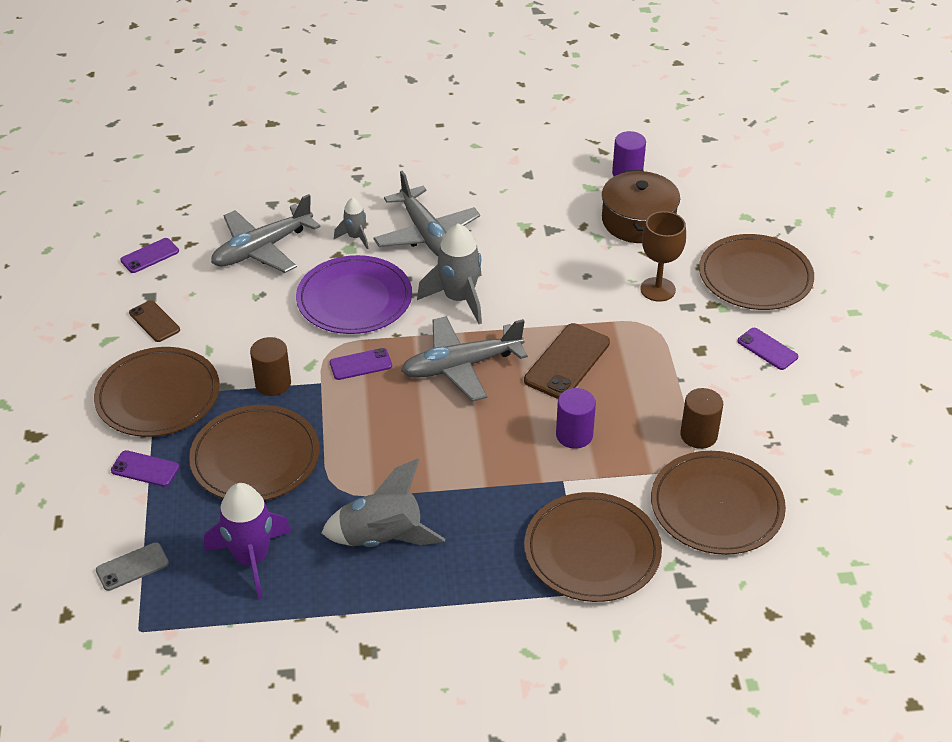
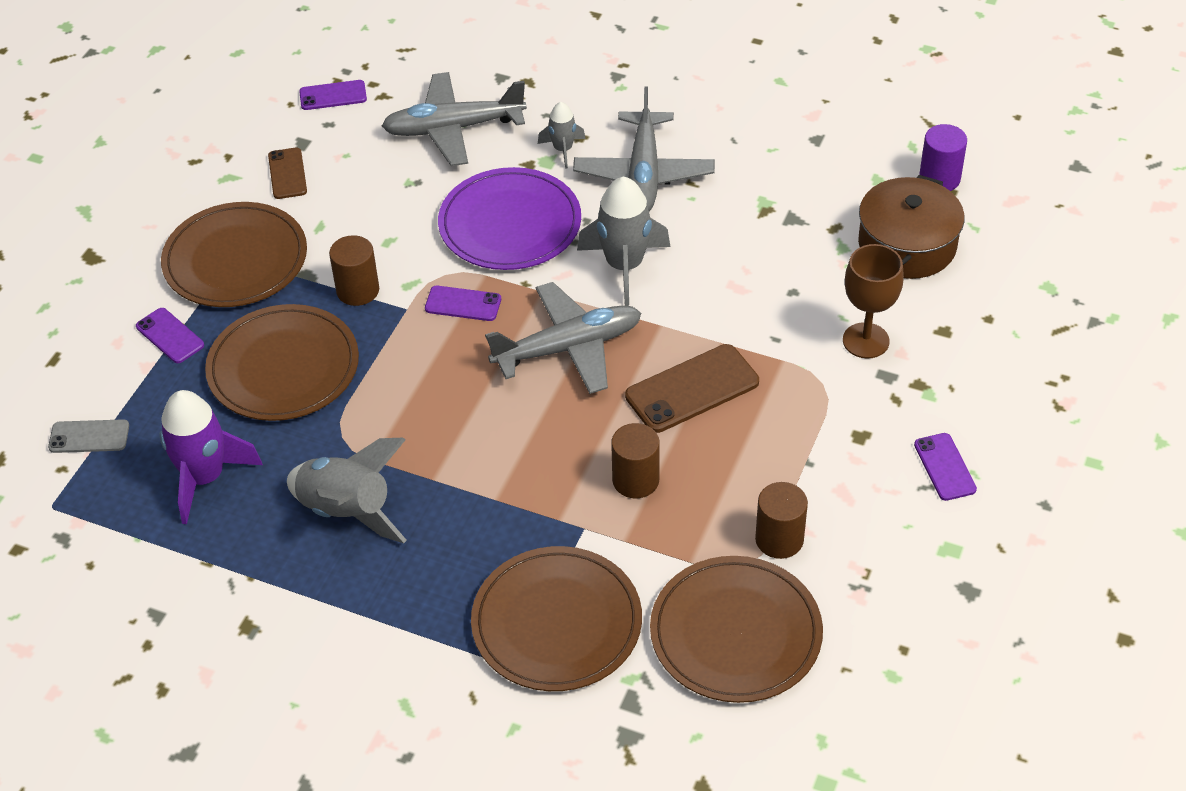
camera: 30 degrees right, 5 degrees up
grey plane [401,316,528,402] -> grey plane turned 150 degrees clockwise [485,282,641,394]
purple cylinder [556,388,596,449] -> brown cylinder [611,423,660,498]
brown plate [699,234,814,310] -> none

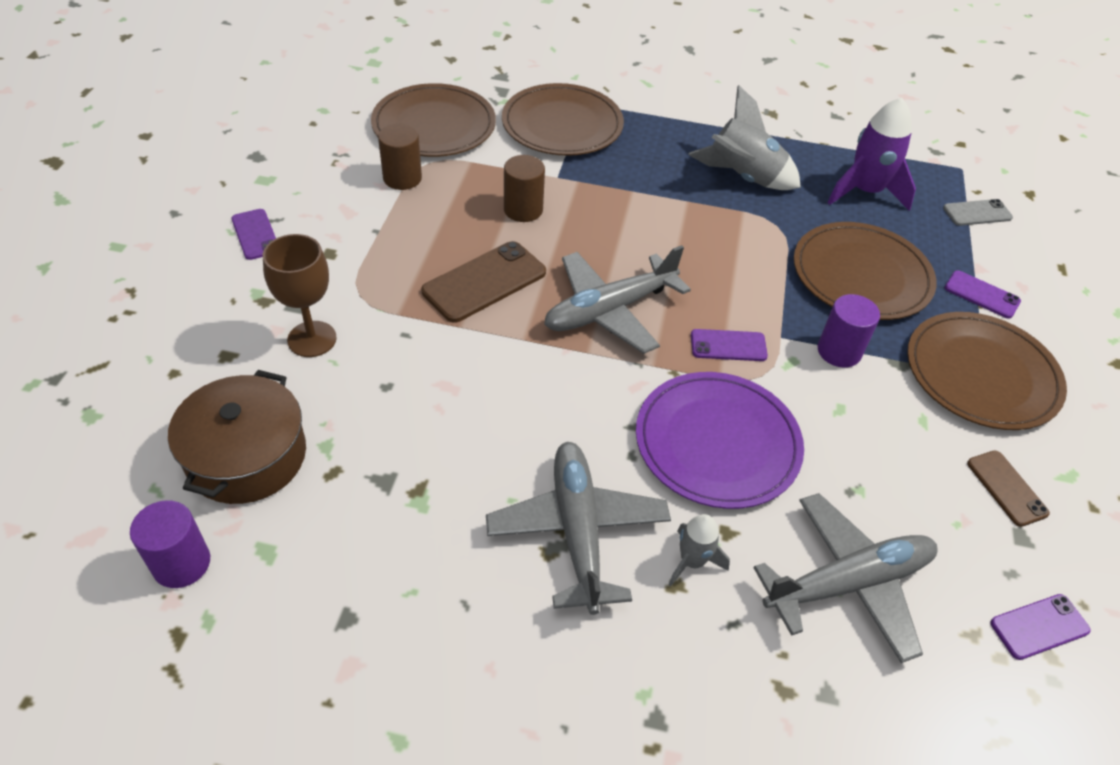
camera: 165 degrees right, 0 degrees up
brown cylinder [329,235,379,306] -> purple cylinder [818,294,880,368]
grey rocket [577,177,670,306] -> none

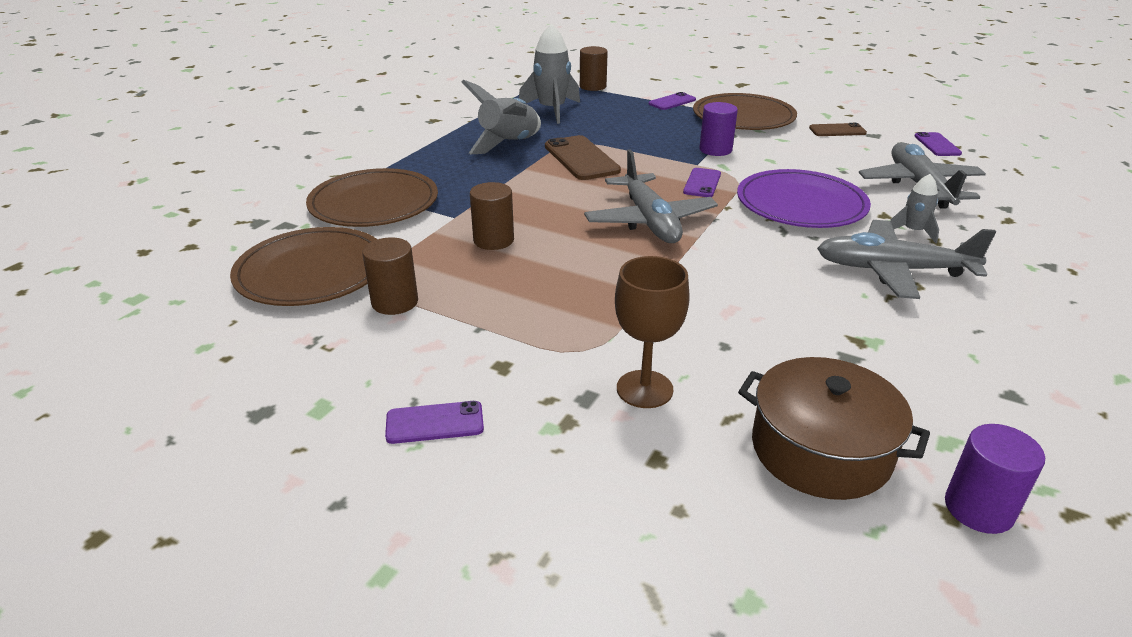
camera: 70 degrees left, 15 degrees down
brown phone [421,241,546,323] -> brown phone moved to [545,135,621,180]
brown plate [794,222,937,320] -> none
purple rocket [827,98,916,211] -> grey rocket [519,24,580,124]
grey phone [943,199,1013,226] -> brown cylinder [580,46,608,91]

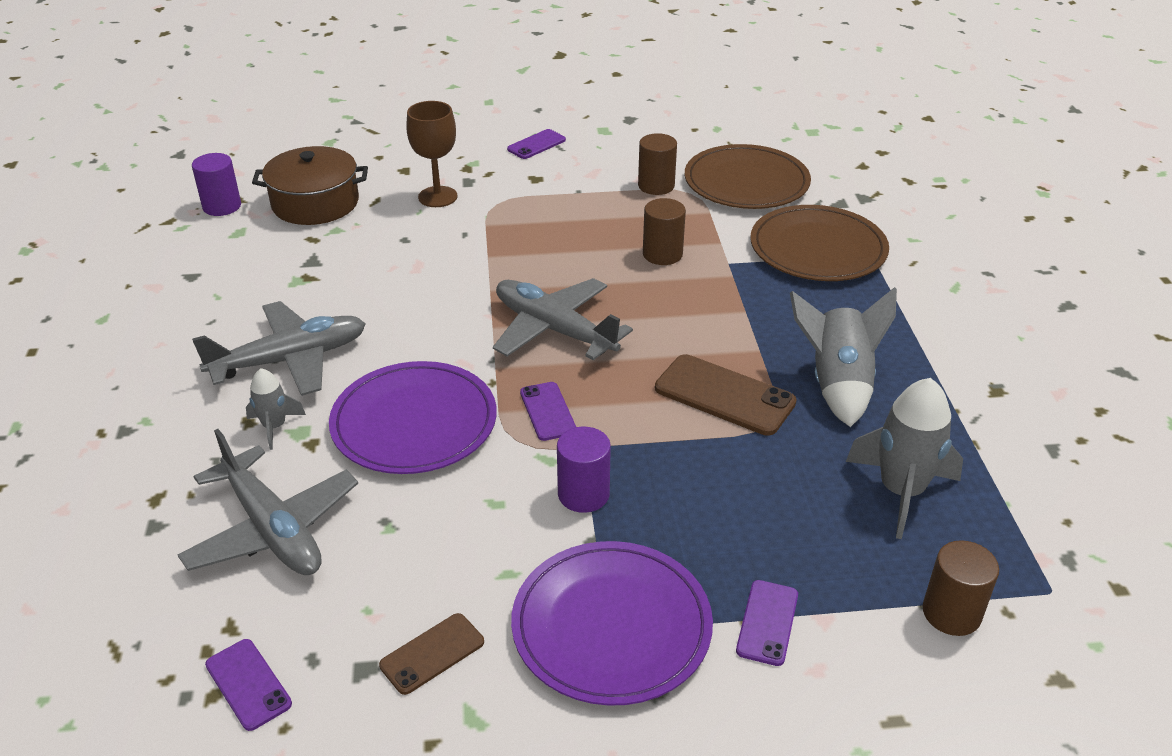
camera: 145 degrees right, 5 degrees up
brown plate [693,93,797,130] -> purple plate [511,541,713,706]

